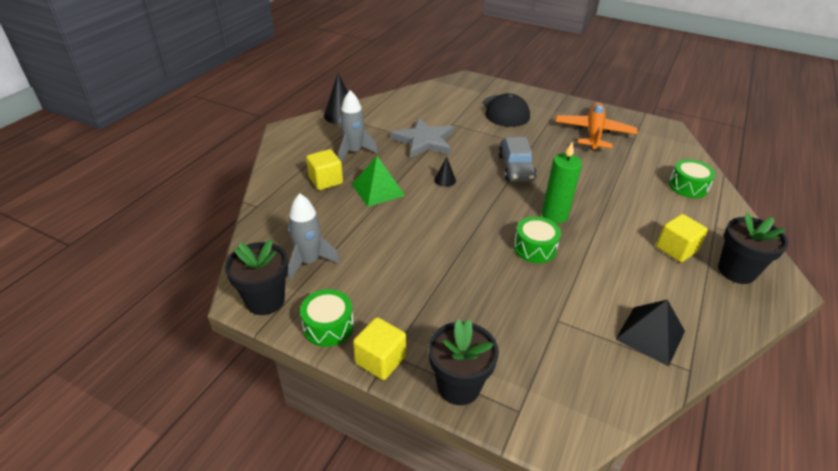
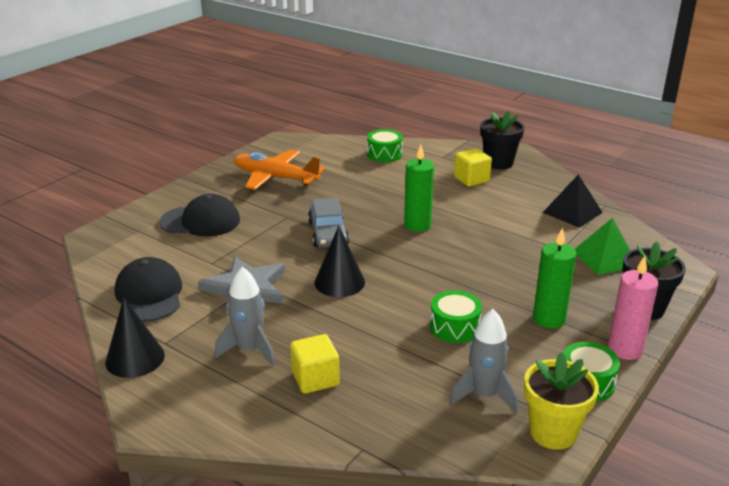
camera: 80 degrees left, 10 degrees down
black flower pot [225,240,288,315] -> yellow flower pot [524,352,599,450]
green pyramid [352,156,405,207] -> green pyramid moved to [575,218,630,275]
yellow cube [353,317,406,380] -> pink candle [608,256,658,360]
black cone [434,157,456,187] -> black cone [314,226,365,297], size x1.87
grey car [498,137,537,182] -> grey car turned 75 degrees clockwise [308,197,349,248]
green drum [514,216,561,263] -> green drum moved to [430,290,482,343]
none -> black cap [115,257,182,322]
none -> green candle [533,227,576,328]

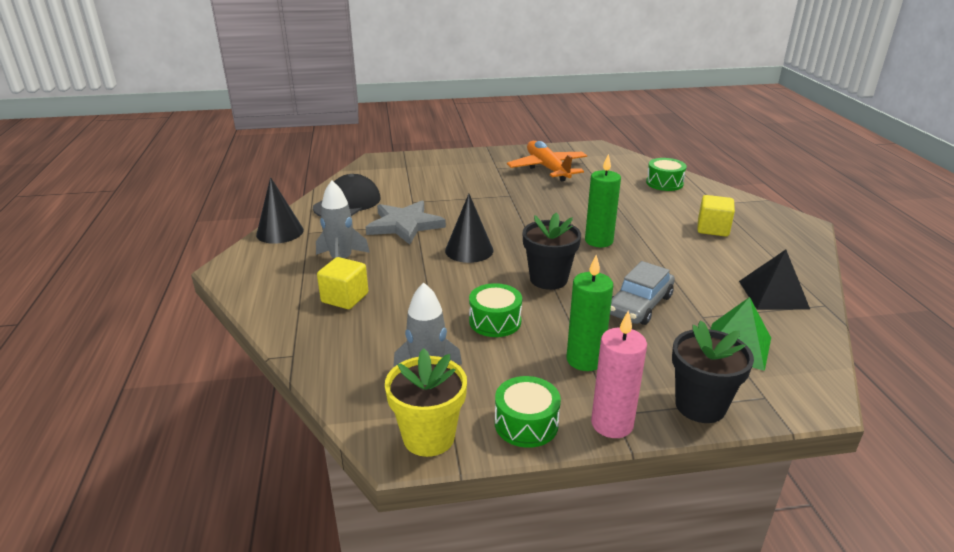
camera: 45 degrees right, 0 degrees up
black cap [159,194,240,237] -> none
grey car [308,197,349,248] -> grey car moved to [610,261,675,325]
black flower pot [480,111,525,169] -> black flower pot moved to [523,212,581,290]

